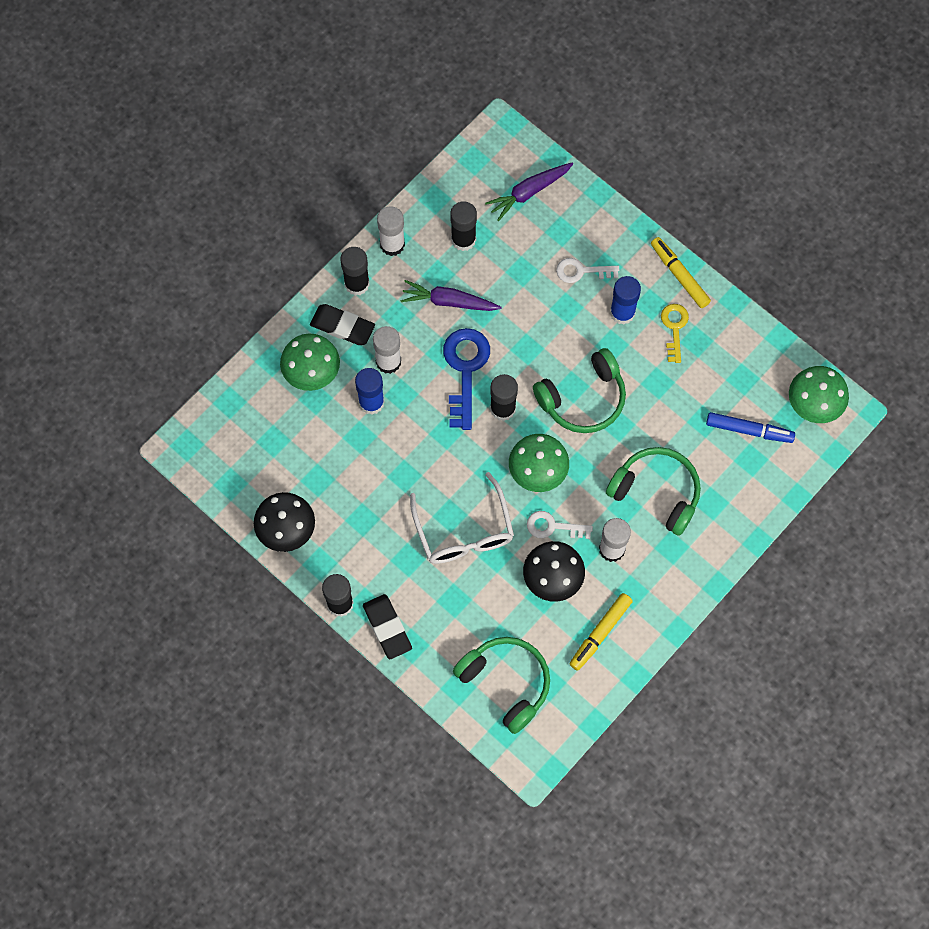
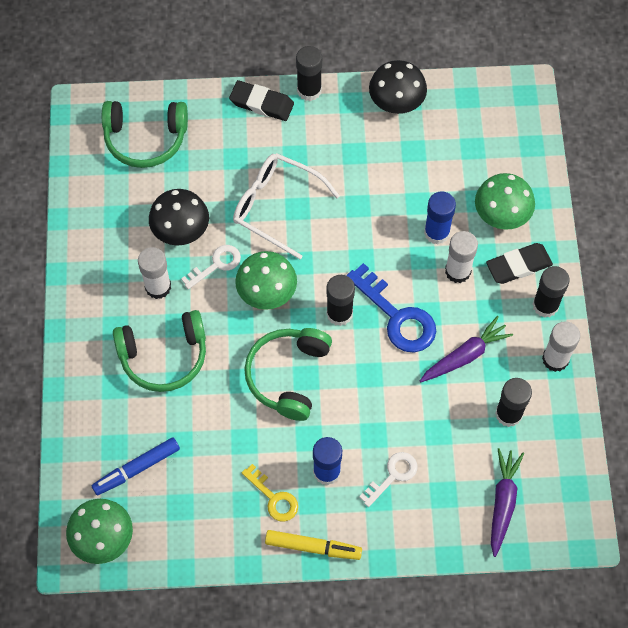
camera: 135 degrees right, 5 degrees down
yellow marker [570,593,633,671] -> none

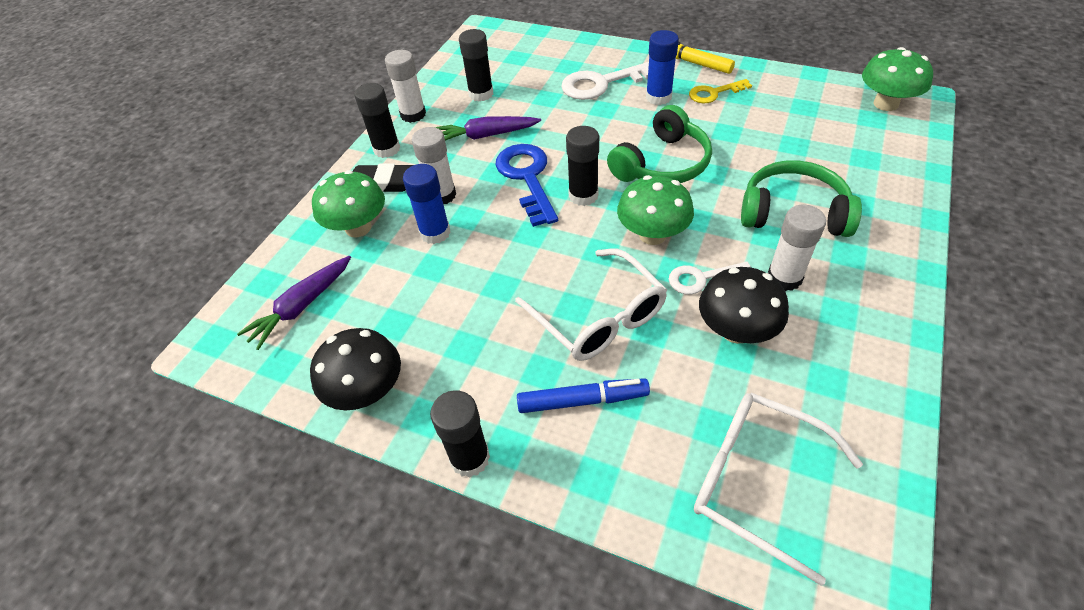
camera: 150 degrees left, 15 degrees down
blue marker [91,437,180,495] -> blue marker moved to [517,378,650,413]
green headphones [102,101,188,168] -> white glasses [694,393,863,586]
black eraser [229,80,294,121] -> none
yellow key [242,464,298,522] -> yellow key turned 90 degrees counterclockwise [689,79,752,104]
white key [359,452,417,507] -> white key [561,62,649,100], size x1.68
purple carrot [491,448,524,557] -> purple carrot moved to [237,256,351,350]

